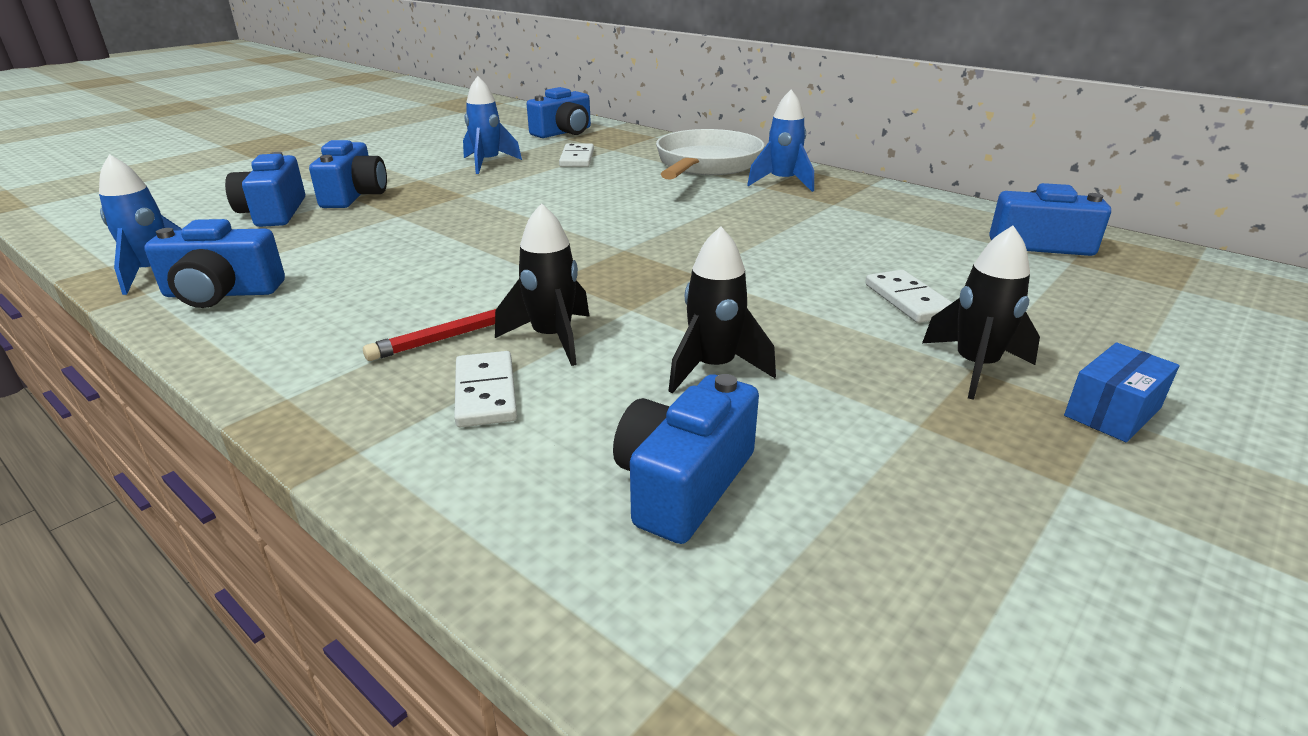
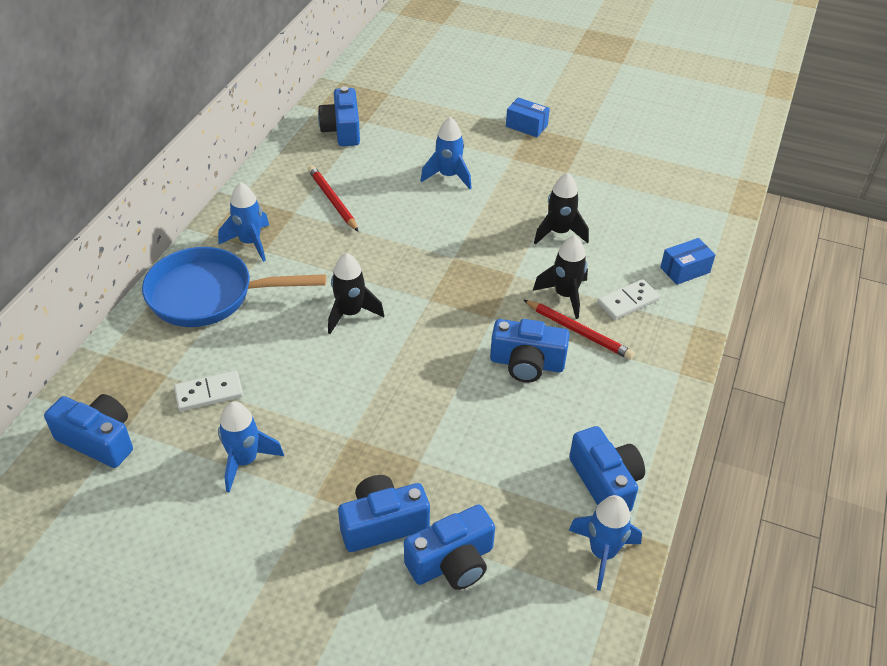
camera: 110 degrees left, 15 degrees up
blue camera [613,374,759,544] -> blue camera moved to [490,319,570,383]
white pan [656,129,765,180] -> blue pan [142,247,326,327]
white domino [865,270,953,323] -> blue rocket [420,117,472,189]
black rocket [922,226,1040,400] -> black rocket moved to [328,253,384,334]
none -> red pencil [308,166,359,232]
none -> blue box [660,238,715,285]

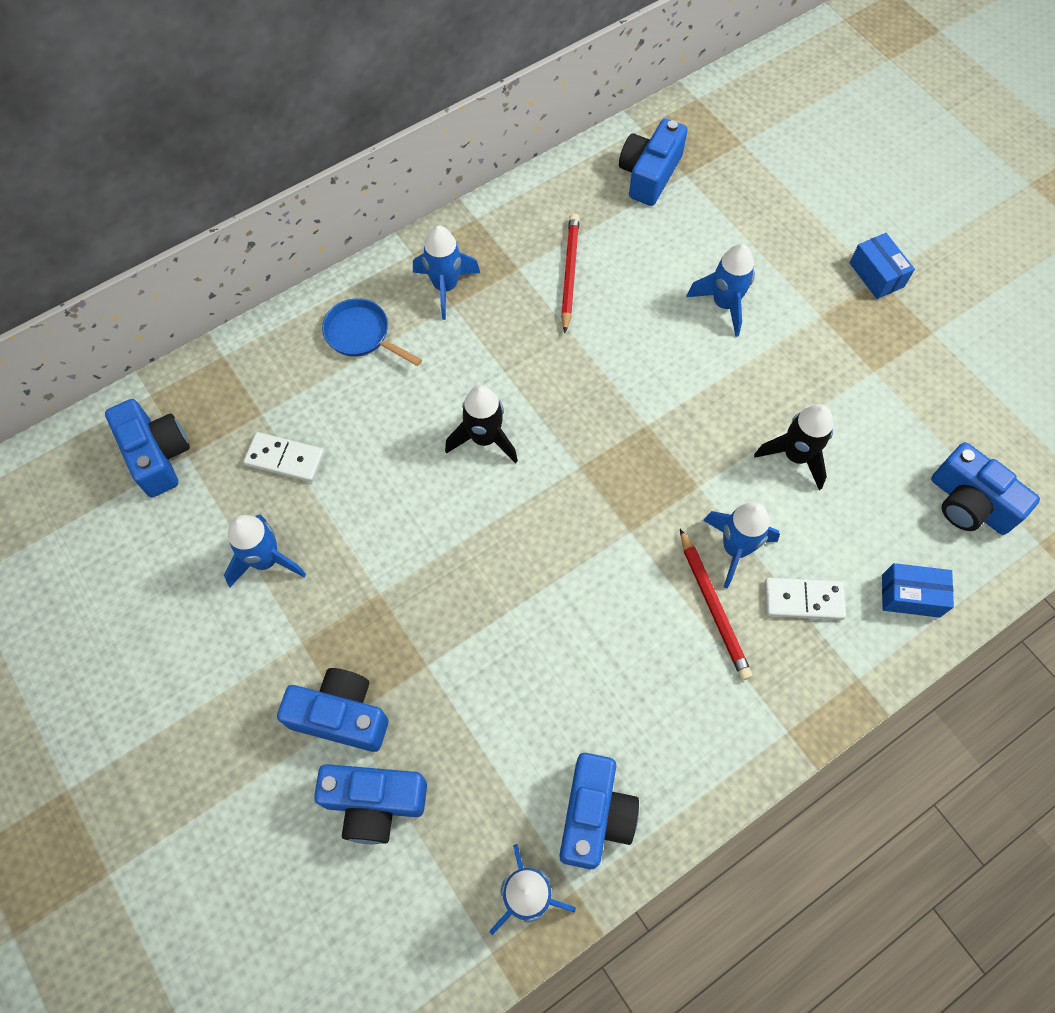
camera: 35 degrees right, 20 degrees up
blue pan [142,247,326,327] -> blue pan [322,298,422,366], size x0.53
blue camera [490,319,570,383] -> blue camera moved to [931,442,1040,535]
black rocket [533,235,588,319] -> blue rocket [703,502,780,588]

